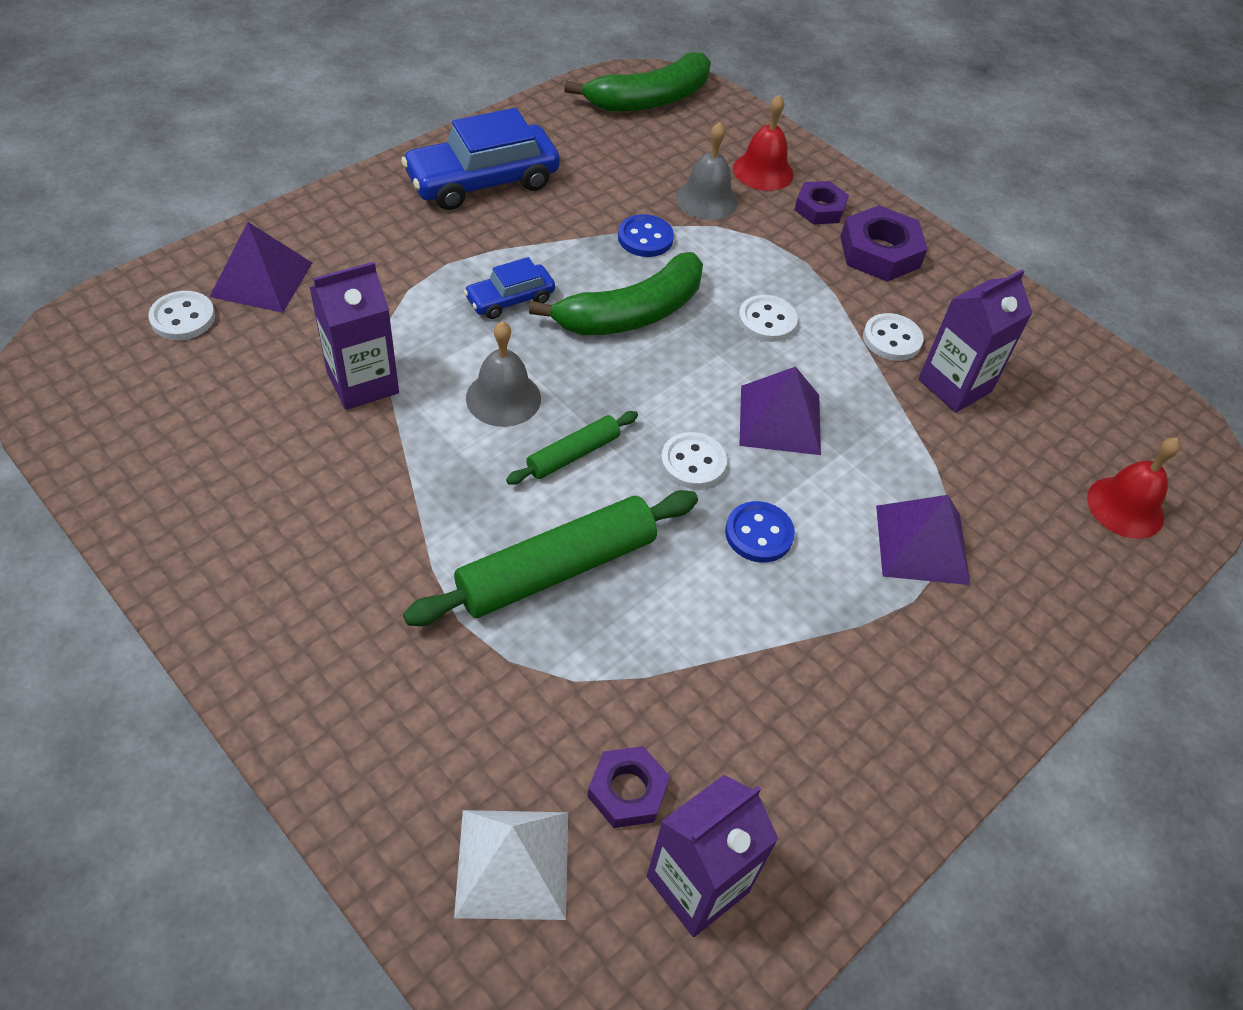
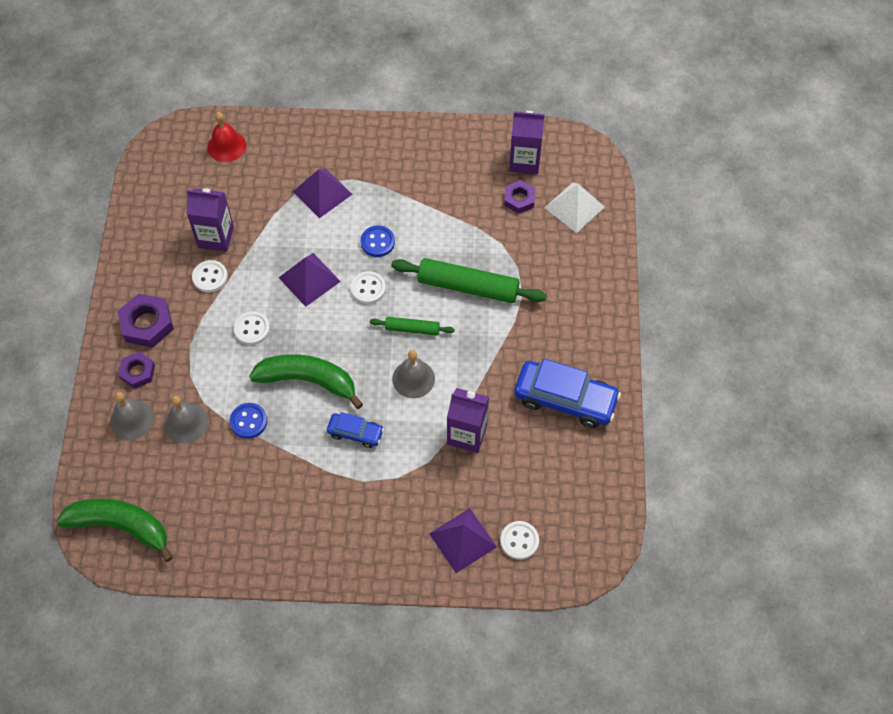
camera: 130 degrees left, 10 degrees up
blue car [401,108,560,210] -> blue car moved to [514,359,621,428]
red bell [733,95,793,191] -> grey bell [110,392,154,440]

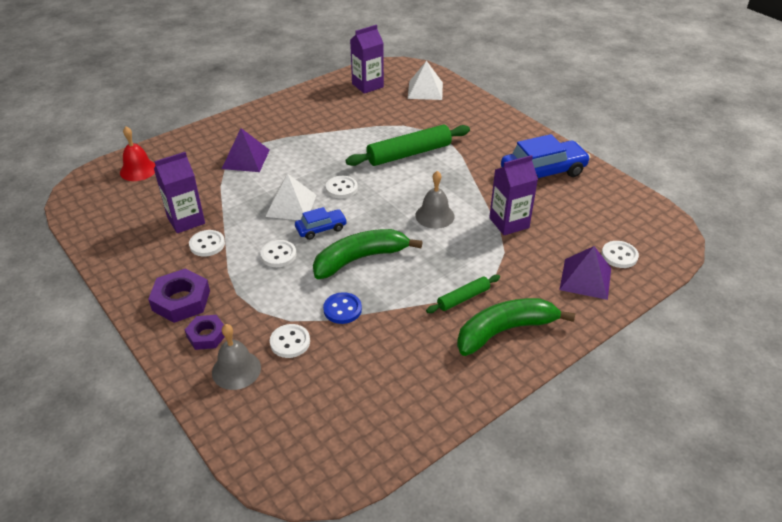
camera: 40 degrees left, 20 degrees down
green banana [57,498,173,562] -> green banana moved to [457,298,575,356]
grey bell [165,396,208,443] -> white button [270,324,310,358]
purple pyramid [279,253,341,307] -> white pyramid [265,173,316,220]
blue car [327,412,384,448] -> blue car moved to [295,207,347,240]
blue button [361,225,395,257] -> none
green rolling pin [370,317,455,335] -> green rolling pin moved to [426,275,500,313]
purple nut [504,180,535,214] -> none

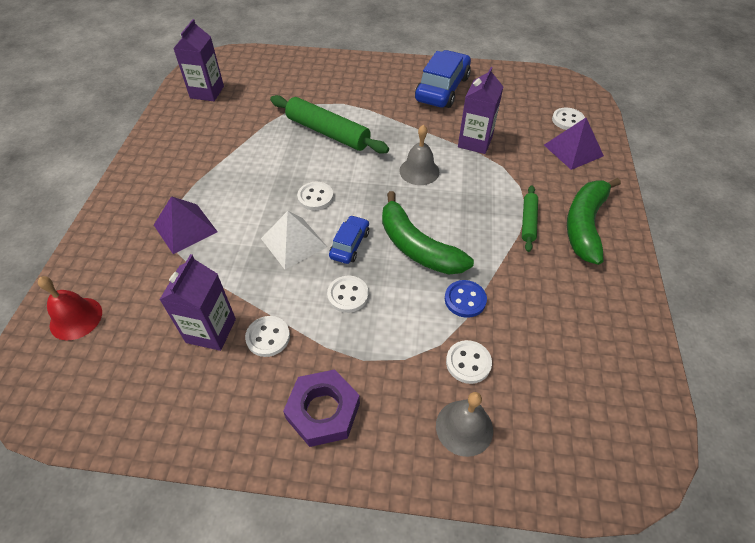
camera: 45 degrees left, 10 degrees up
purple nut [185,315,224,350] -> none
green banana [313,229,422,279] -> green banana turned 60 degrees counterclockwise [382,191,474,274]
green rolling pin [346,124,470,166] -> green rolling pin turned 75 degrees counterclockwise [270,95,389,154]
white pyramid [408,61,443,100] -> none

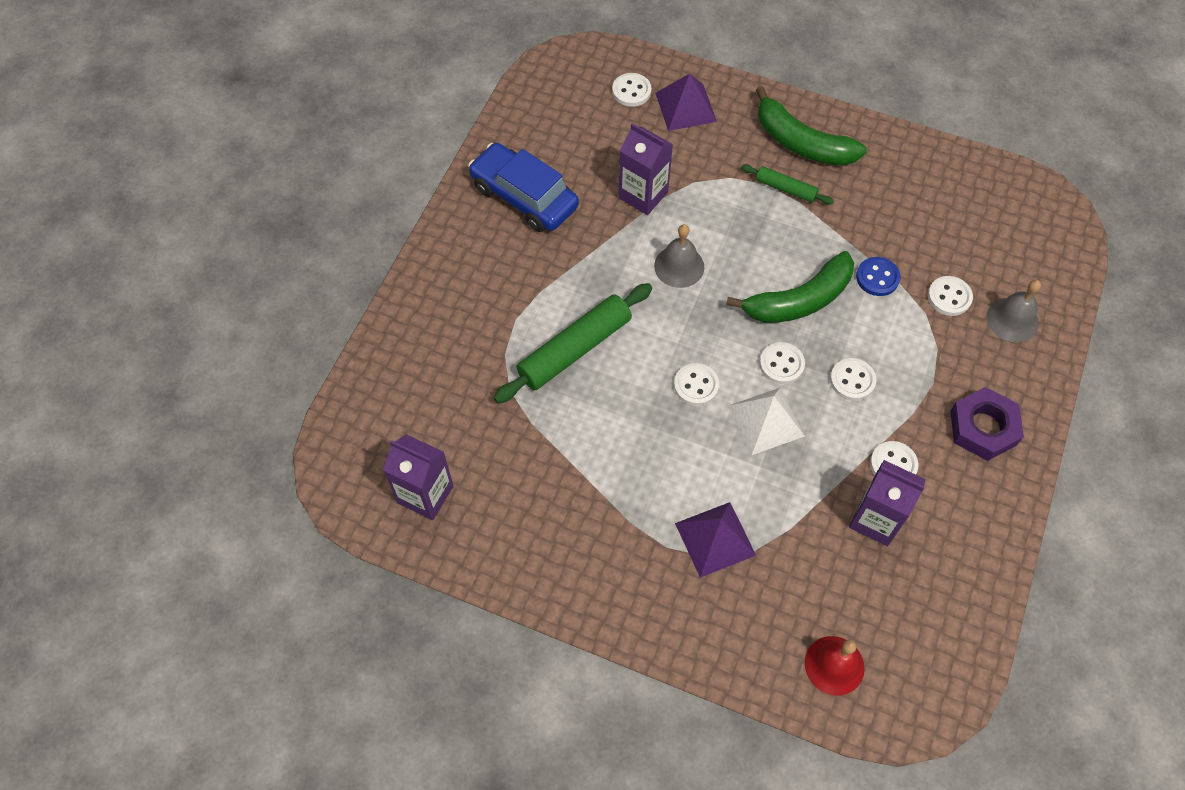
camera: 75 degrees left, 10 degrees up
blue car [329,215,369,264] -> white button [760,342,805,384]

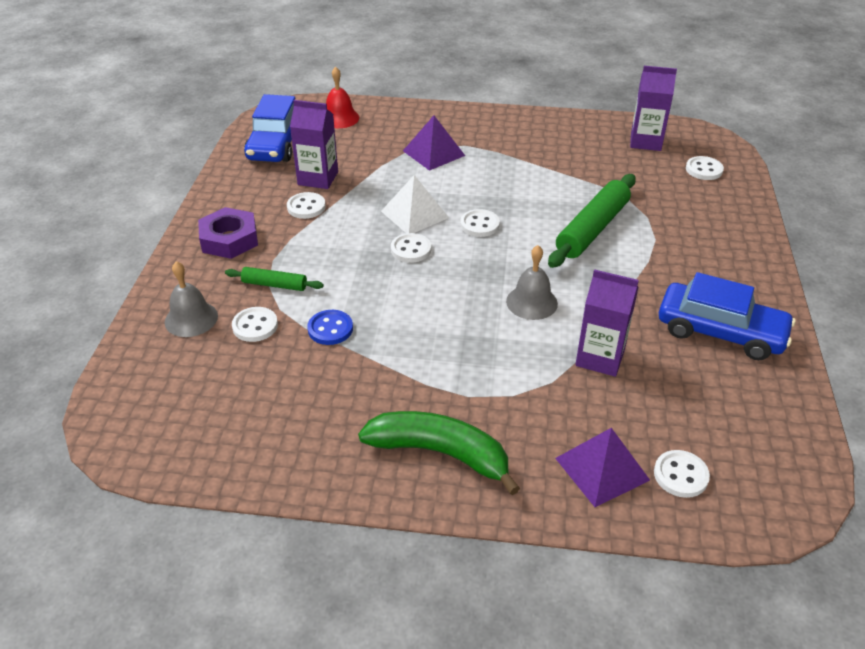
camera: 165 degrees right, 20 degrees down
green banana [726,251,854,323] -> none
green rolling pin [741,164,834,205] -> green rolling pin moved to [225,267,323,291]
white button [830,358,876,401] -> white button moved to [686,156,724,180]
none -> blue car [244,94,295,162]

